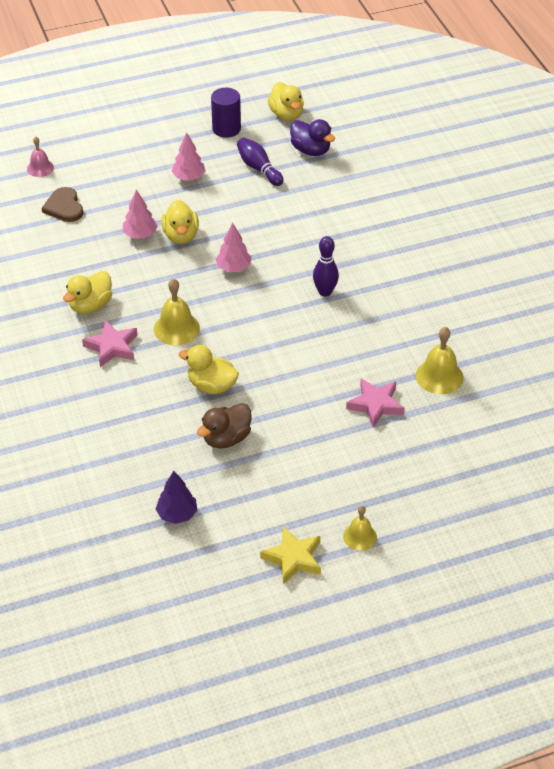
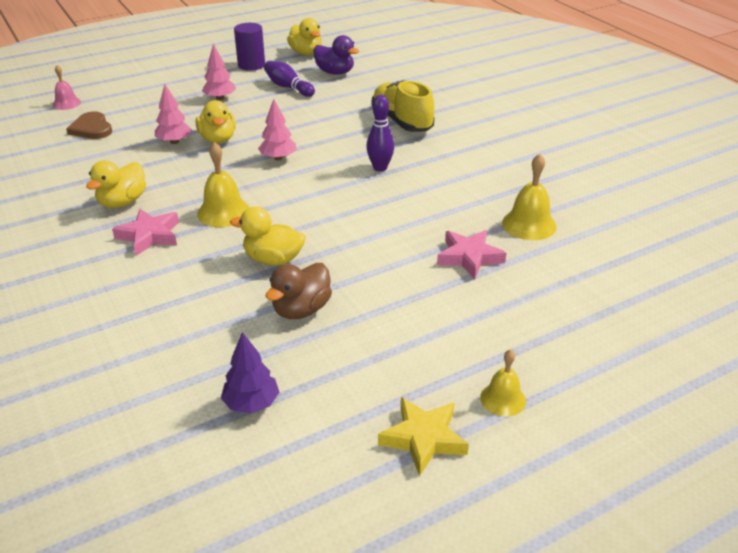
camera: 10 degrees left, 10 degrees down
none -> yellow shoe [372,80,434,132]

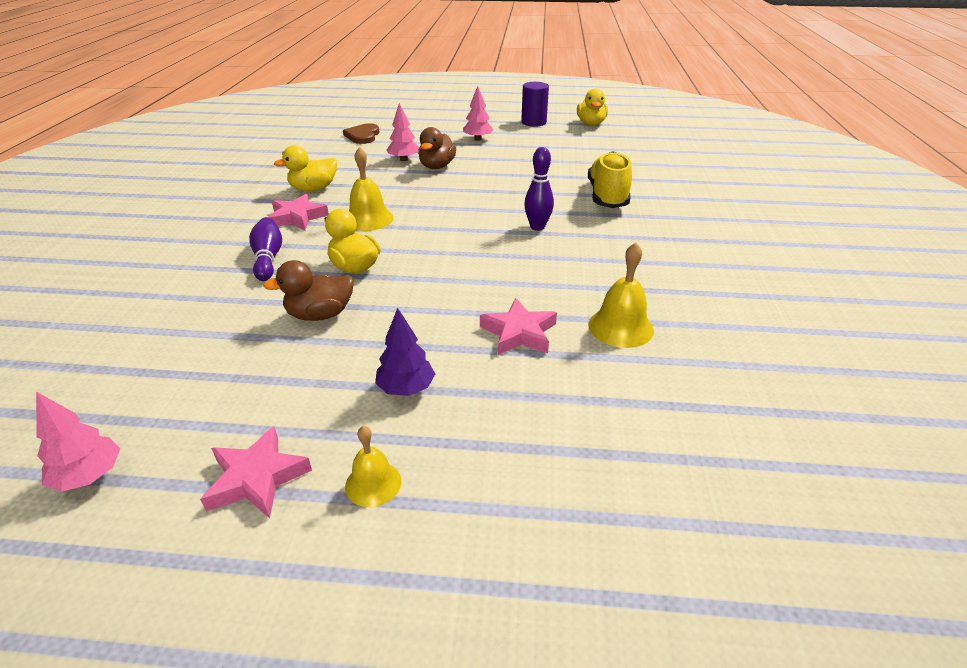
camera: 35 degrees right, 0 degrees up
pink bell [53,65,81,110] -> none
yellow duck [196,100,236,143] -> brown duck [418,127,456,169]
purple tree [221,332,279,413] -> purple tree moved to [375,308,435,396]
pink tree [258,99,296,160] -> pink tree moved to [36,392,120,492]
purple bowling pin [264,61,315,97] -> purple bowling pin moved to [249,217,282,281]
purple duck [313,35,359,75] -> none
yellow star [378,397,469,476] -> pink star [200,426,312,519]

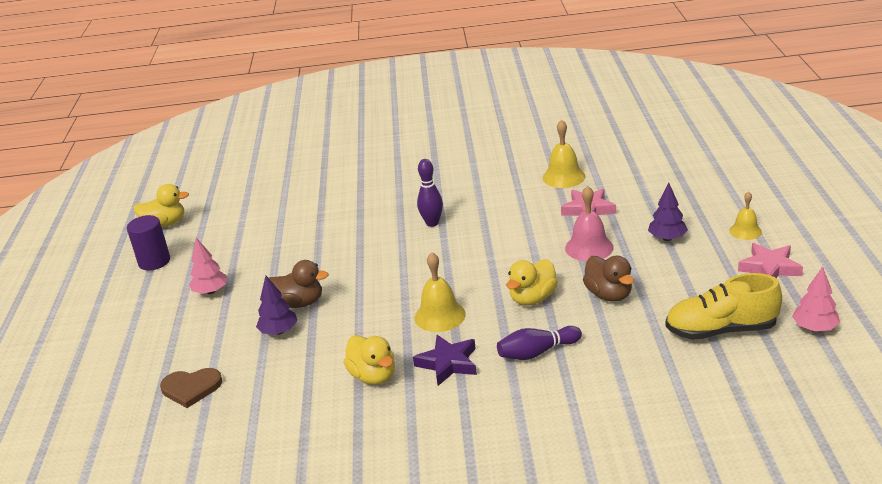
camera: 95 degrees left, 5 degrees down
pink star [268,194,329,230] -> purple star [413,335,477,386]
pink tree [387,103,419,161] -> purple tree [256,276,297,335]
yellow shoe [588,151,632,208] -> yellow shoe moved to [666,273,782,340]
none -> pink bell [565,186,614,261]

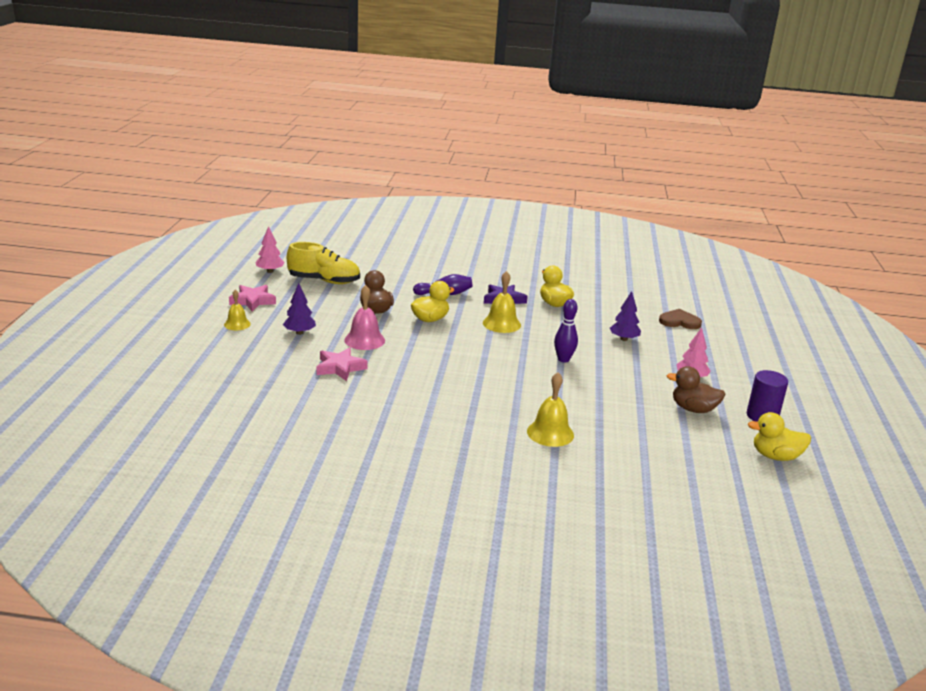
camera: 175 degrees left, 5 degrees down
brown duck [269,260,329,308] -> brown duck moved to [666,366,726,413]
purple bowling pin [417,159,443,227] -> purple bowling pin moved to [554,299,578,363]
yellow bell [542,120,585,188] -> yellow bell moved to [527,372,574,447]

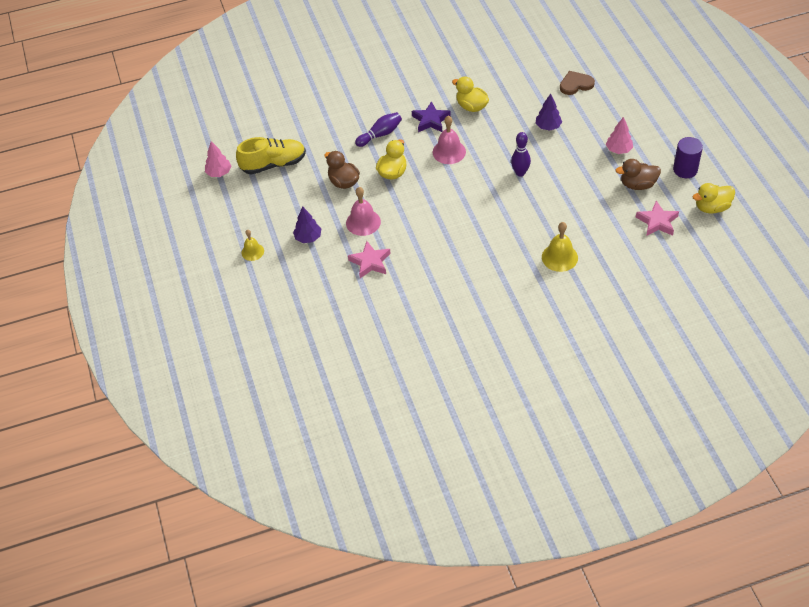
camera: 20 degrees left, 25 degrees up
pink star [229,285,276,312] -> pink star moved to [636,201,679,236]
yellow bell [483,271,521,333] -> pink bell [433,116,466,164]

